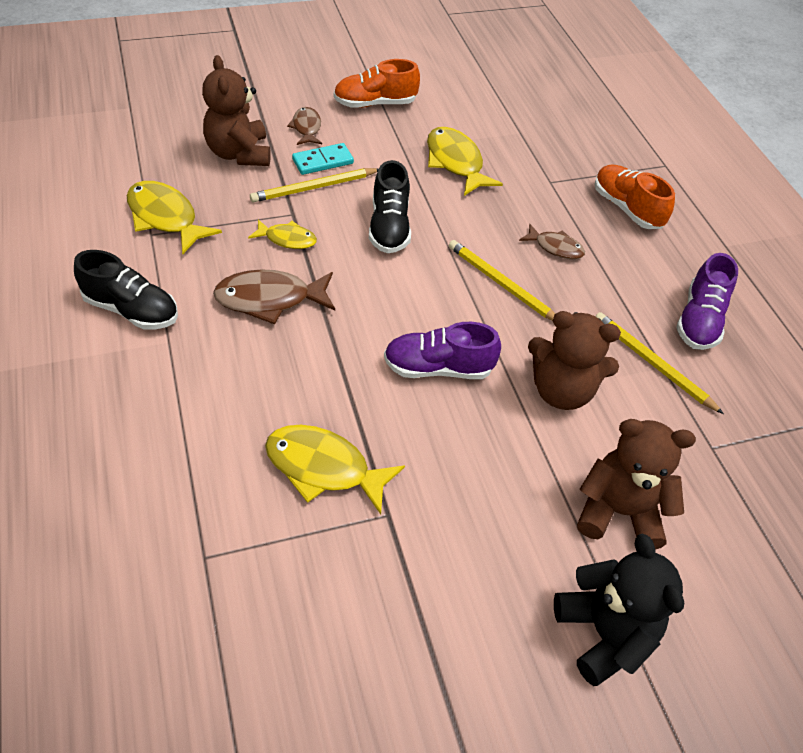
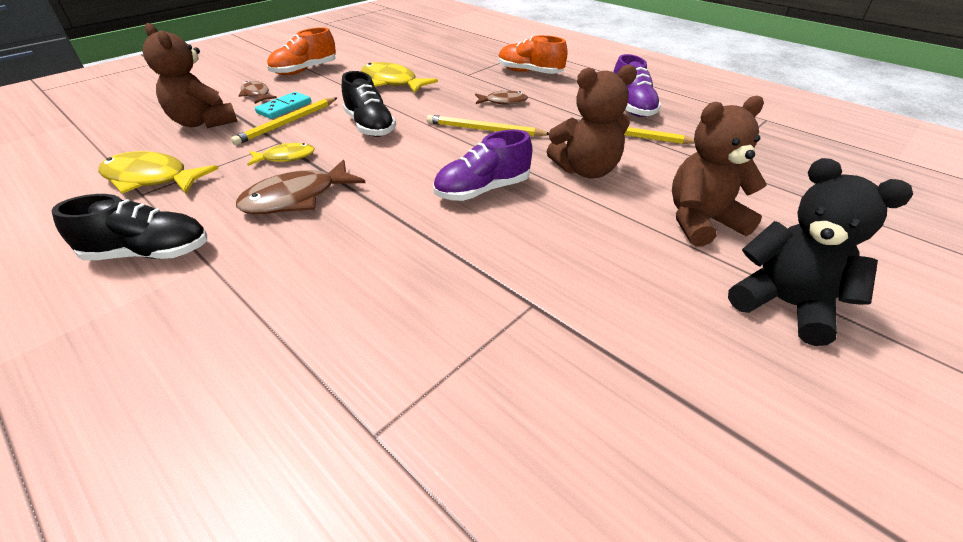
camera: 25 degrees left, 10 degrees down
yellow fish [265,425,405,514] -> none

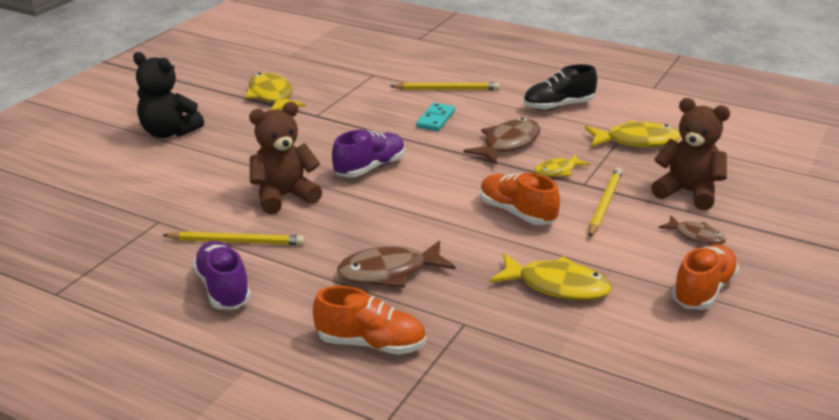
camera: 165 degrees right, 10 degrees down
turquoise domino [255,92,311,119] -> turquoise domino moved to [416,103,455,131]
black shoe [342,71,396,137] -> orange shoe [480,173,560,225]
yellow pencil [427,115,549,137] -> yellow pencil moved to [390,83,500,90]
brown fish [475,91,528,105] -> brown fish [337,240,456,288], size x1.68
brown teddy bear [672,96,767,246] -> none
none -> yellow fish [245,72,305,110]

